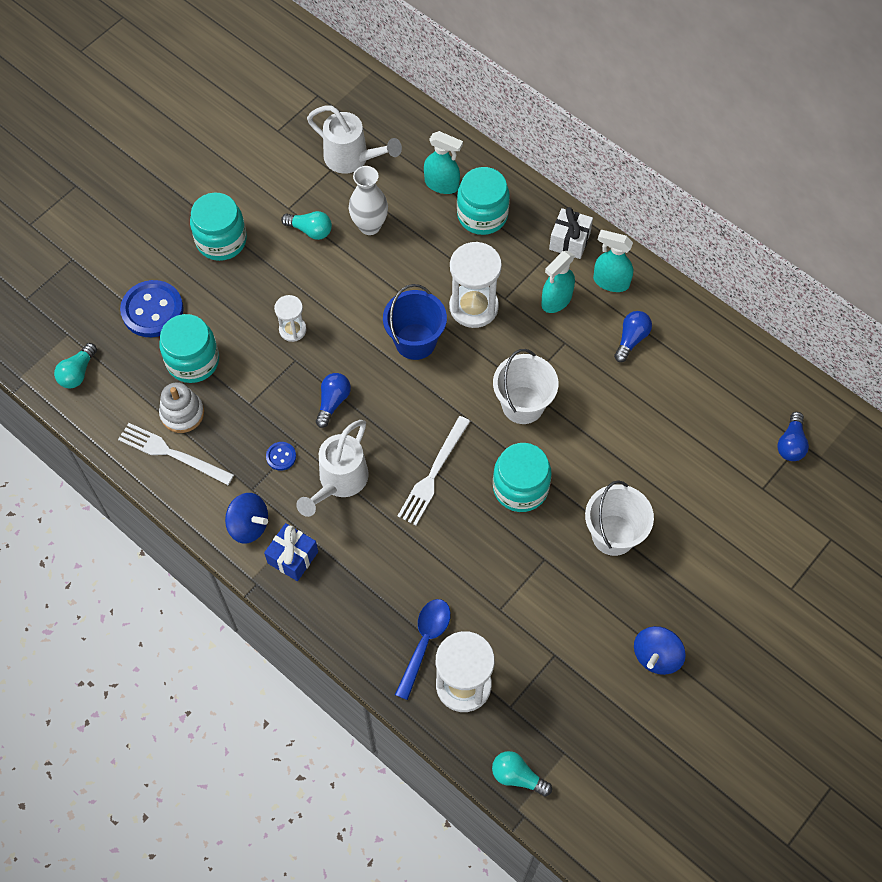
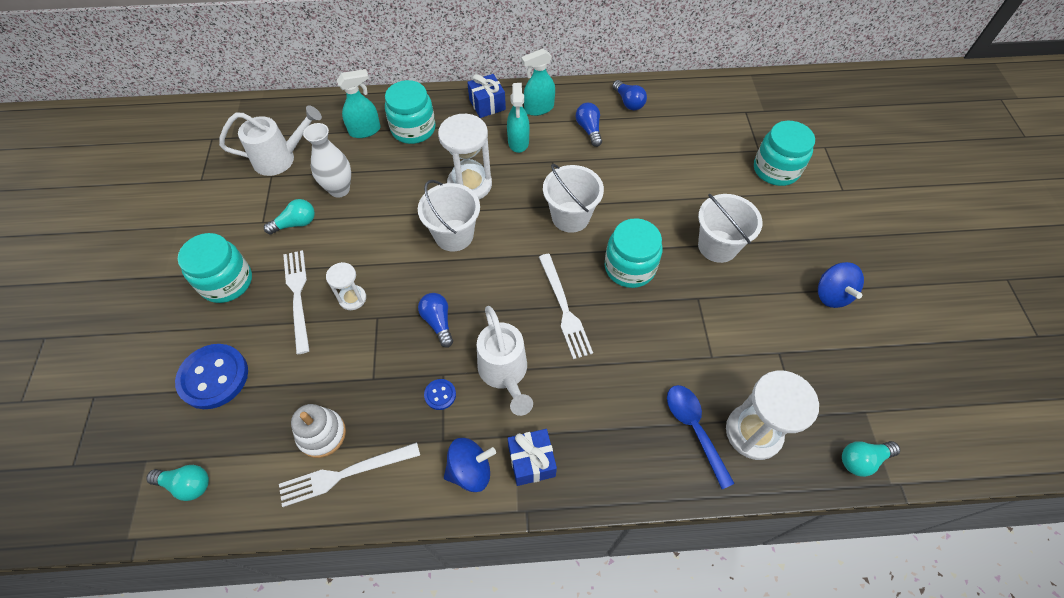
camera: 45 degrees left, 5 degrees down
turquoise light bulb [54,343,97,388] -> turquoise light bulb turned 60 degrees counterclockwise [146,465,209,501]
turquoise jar [159,314,219,383] -> turquoise jar moved to [754,121,815,186]
blue bucket [383,284,447,360] -> white bucket [418,180,480,251]
white gift [549,207,593,259] -> blue gift [467,74,506,118]
blue light bulb [777,412,809,461] -> blue light bulb moved to [612,80,647,110]
none -> white fork [283,250,310,354]

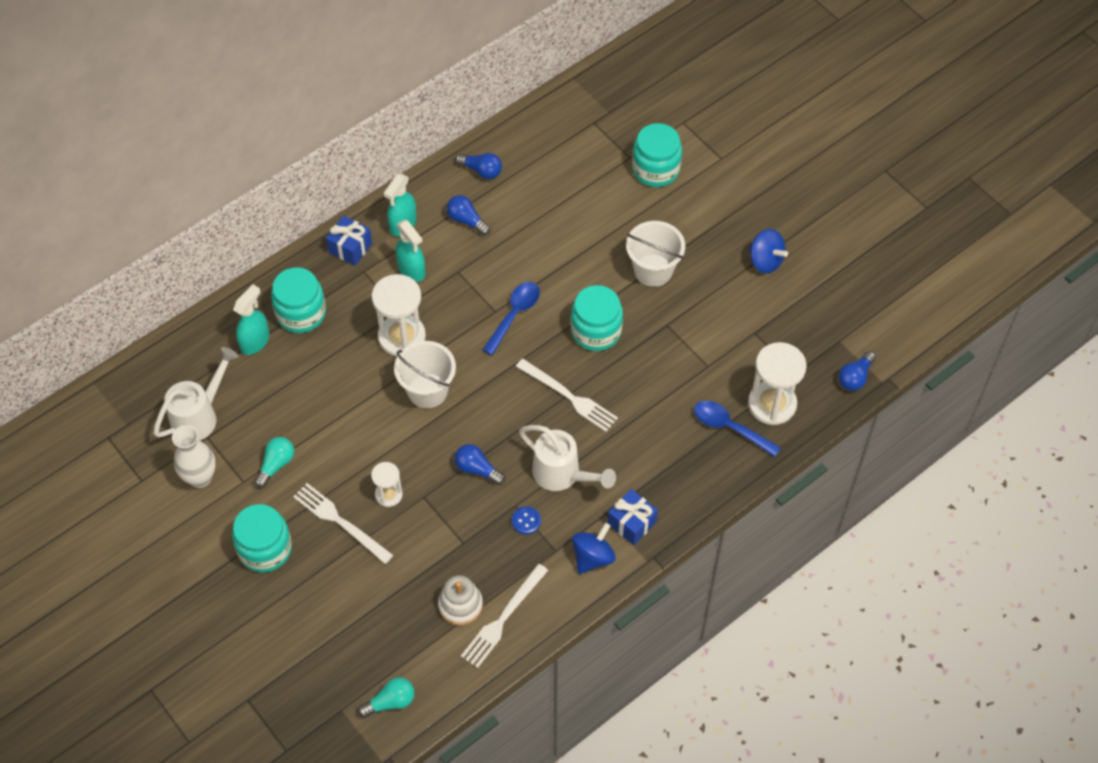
camera: 35 degrees left, 0 degrees up
blue button [175,344,248,409] -> none
white vase [303,123,351,198] -> white vase moved to [172,425,216,488]
white bucket [543,164,604,233] -> blue spoon [483,282,540,355]
turquoise light bulb [842,441,900,477] -> blue light bulb [838,351,876,391]

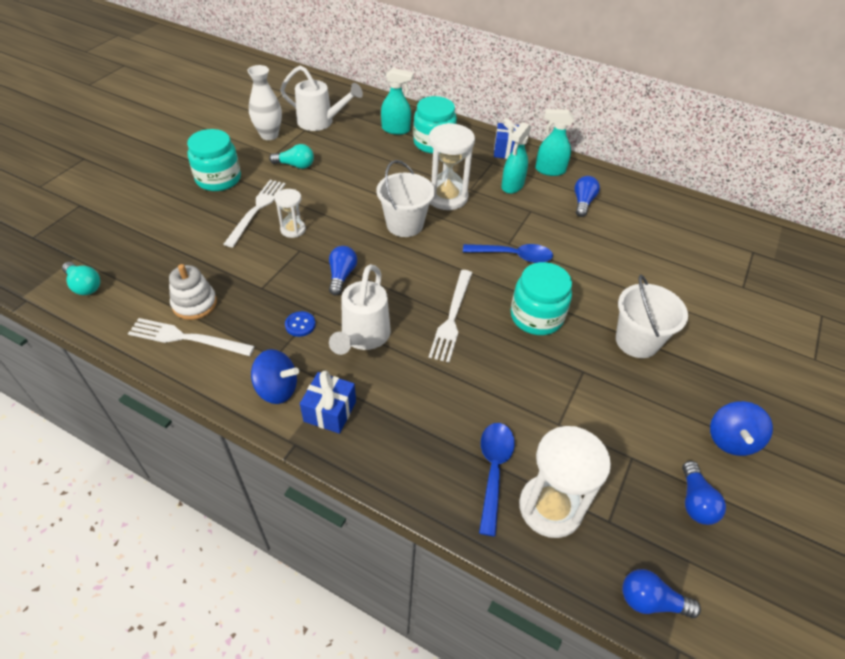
camera: 65 degrees right, 10 degrees down
blue light bulb [455,153,502,179] -> blue light bulb moved to [682,461,726,525]
turquoise jar [632,123,682,187] -> none

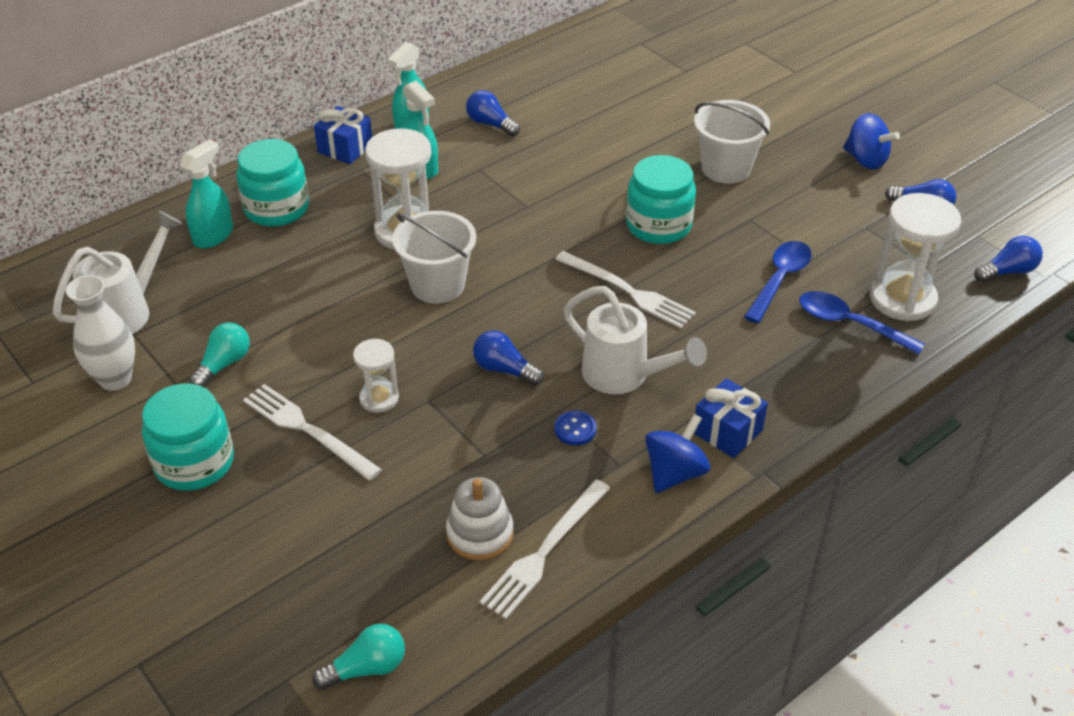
camera: 65 degrees left, 5 degrees down
blue spoon [463,244,553,263] -> blue spoon moved to [744,241,812,323]
blue light bulb [622,569,701,618] -> blue light bulb turned 150 degrees counterclockwise [974,236,1043,283]

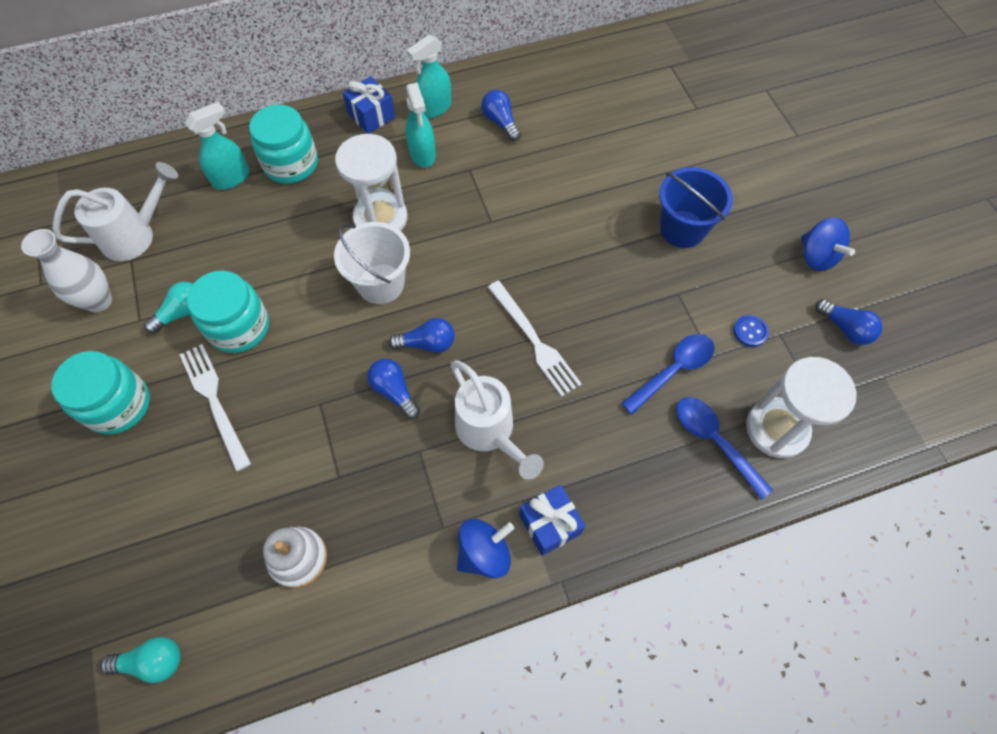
camera: 20 degrees right, 20 degrees up
white hourglass [353,339,399,413] -> none
white fork [480,479,610,619] -> none
blue button [554,410,597,445] -> blue button moved to [733,315,769,347]
turquoise jar [626,155,696,244] -> turquoise jar moved to [187,271,269,353]
white bucket [694,100,770,184] -> blue bucket [659,167,733,248]
blue light bulb [974,236,1043,283] -> blue light bulb moved to [389,318,455,353]

